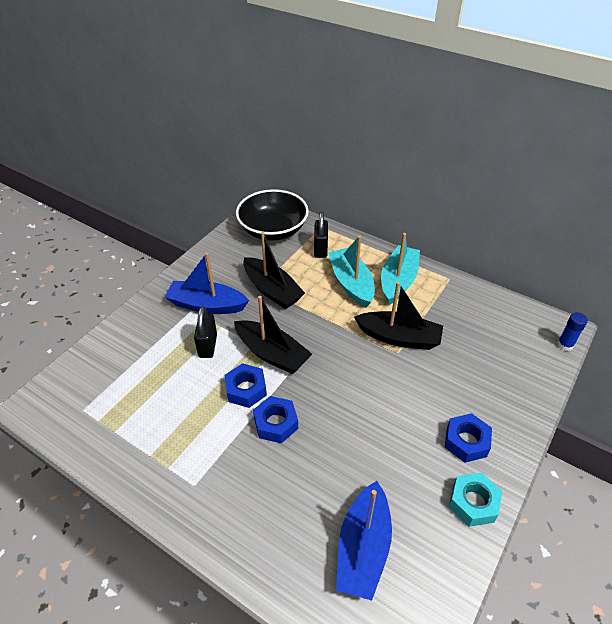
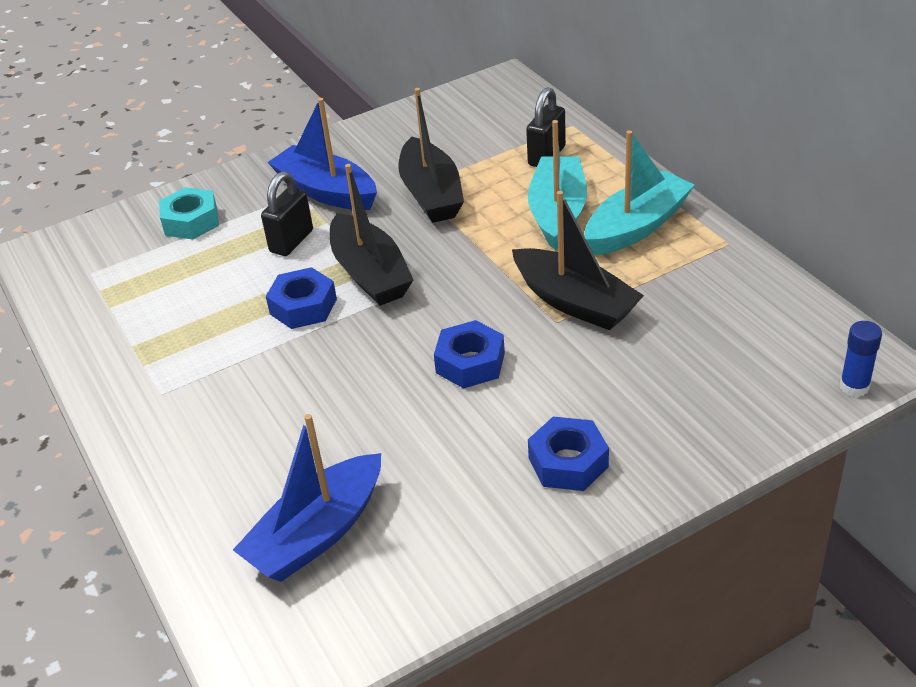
camera: 30 degrees right, 5 degrees down
black bowl [236,189,309,241] -> none
blue nut [253,396,298,443] -> blue nut moved to [434,320,505,388]
turquoise nut [449,472,502,527] -> turquoise nut moved to [159,187,219,240]

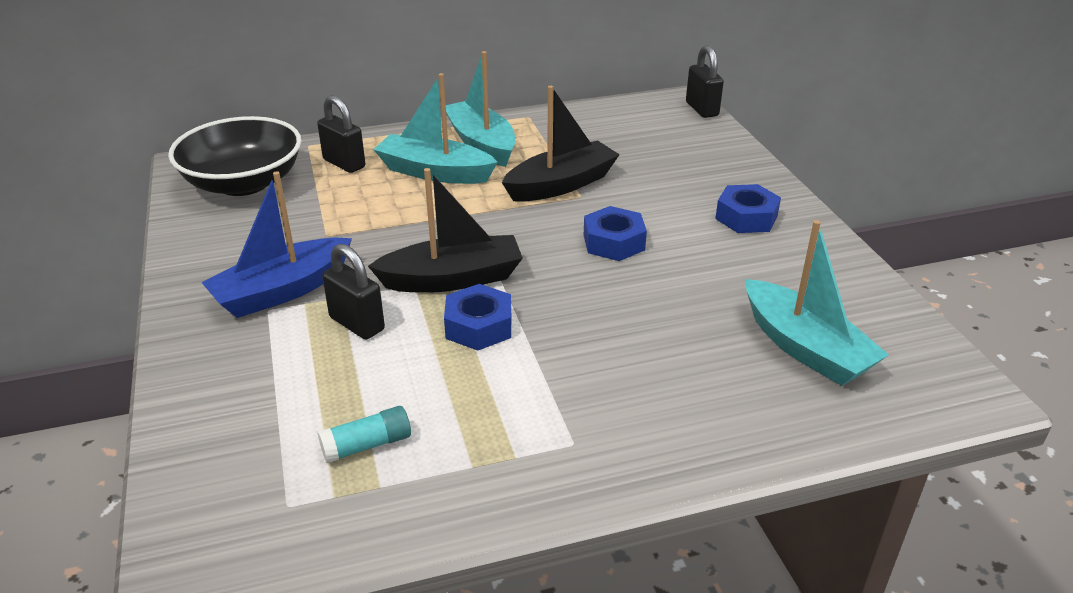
camera: 80 degrees left, 5 degrees down
turquoise nut [159,187,219,240] -> none
blue boat [233,414,381,582] -> turquoise boat [746,220,889,386]
black boat [398,88,464,223] -> none
blue glue stick [840,321,882,397] -> black padlock [686,45,724,118]
none -> black bowl [168,116,302,196]
none -> turquoise glue stick [317,406,411,463]

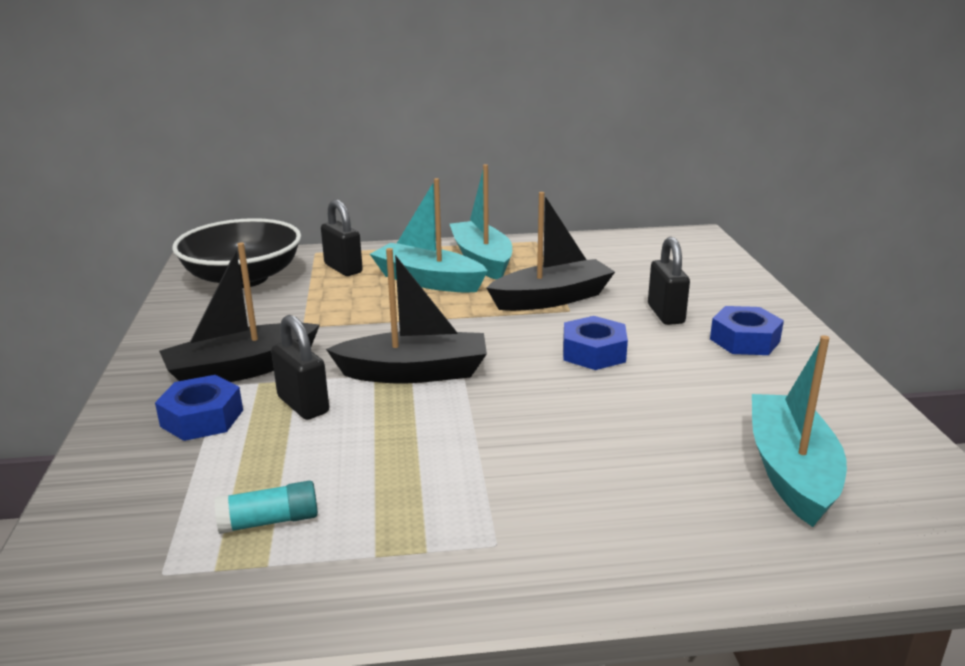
camera: 10 degrees right, 10 degrees down
blue boat [201,171,352,318] -> black boat [159,242,320,382]
blue nut [444,284,511,351] -> blue nut moved to [155,375,243,441]
black padlock [686,45,724,118] -> black padlock moved to [648,237,690,325]
turquoise boat [746,220,889,386] -> turquoise boat turned 150 degrees counterclockwise [752,335,847,527]

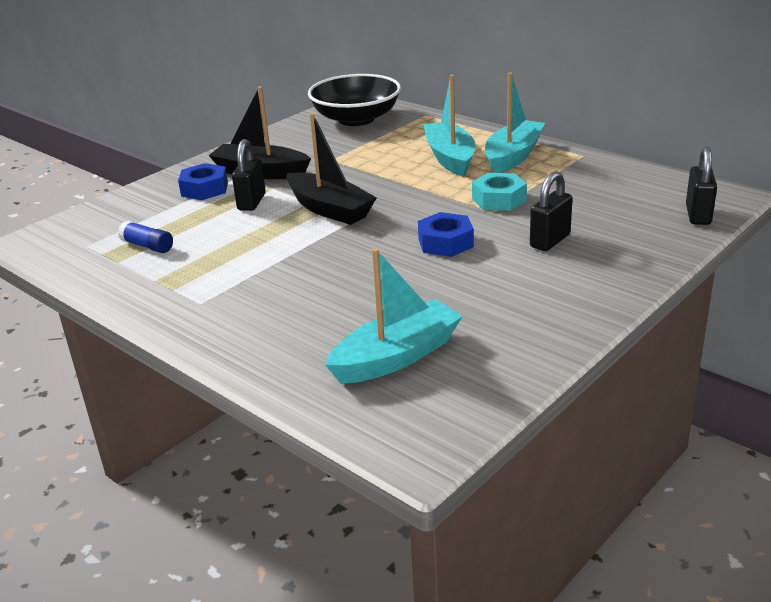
camera: 50 degrees right, 5 degrees up
turquoise glue stick [214,481,318,534] -> blue glue stick [118,221,173,253]
black padlock [321,199,363,276] -> black padlock moved to [686,147,717,225]
black boat [487,192,615,311] -> turquoise nut [472,173,527,211]
blue nut [710,306,784,355] -> none

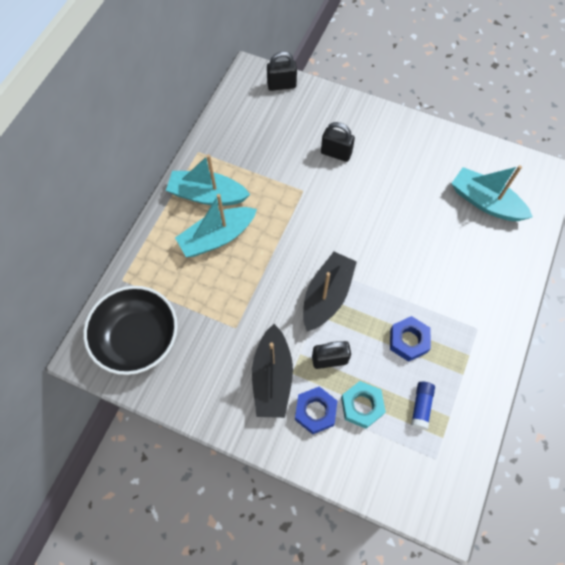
camera: 110 degrees left, 35 degrees up
blue nut [418,212,474,257] -> blue nut moved to [390,316,431,362]
turquoise nut [472,173,527,211] -> turquoise nut moved to [341,381,386,429]

